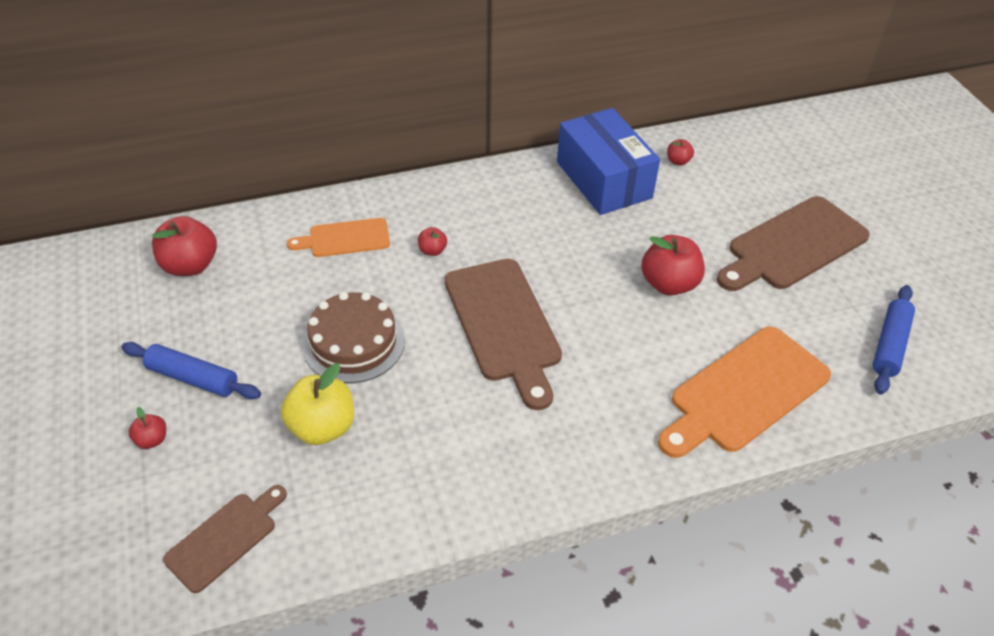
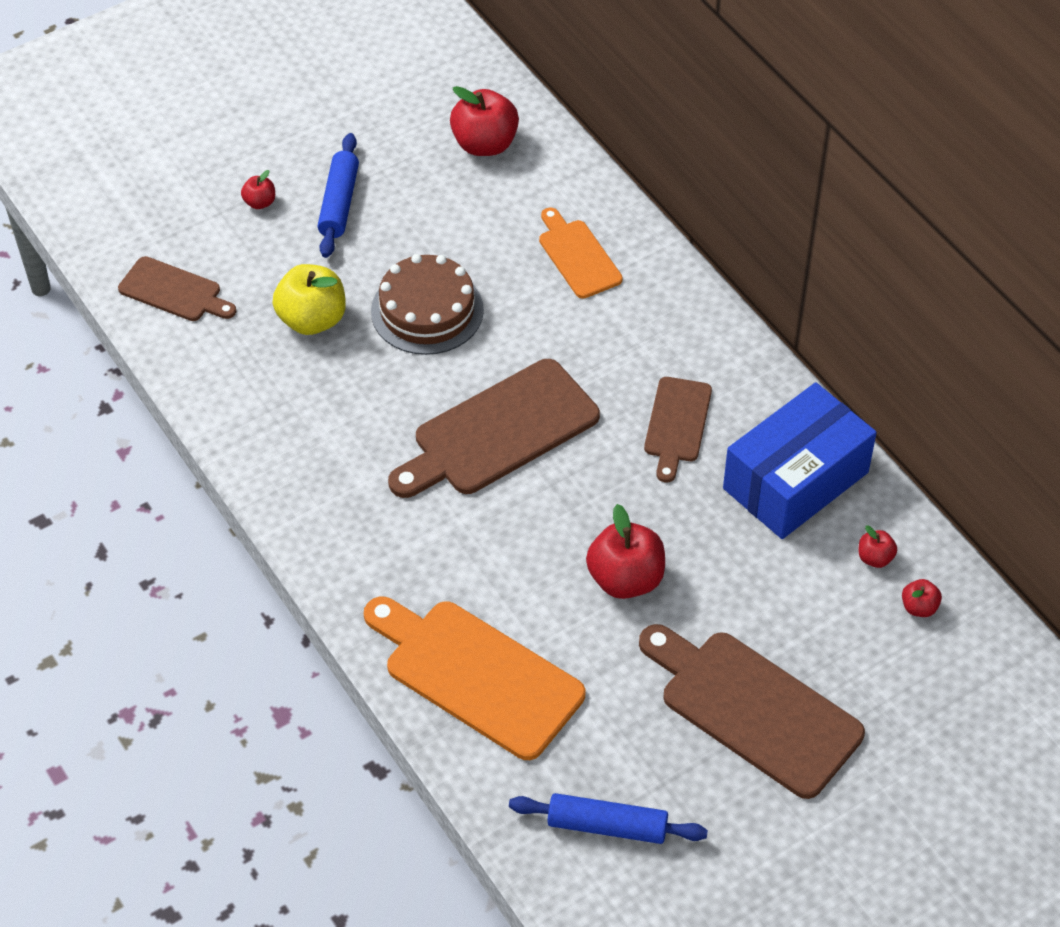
camera: 75 degrees right, 5 degrees up
red apple [418,227,447,256] -> red apple moved to [902,579,942,617]
none -> brown cutting board [644,377,712,482]

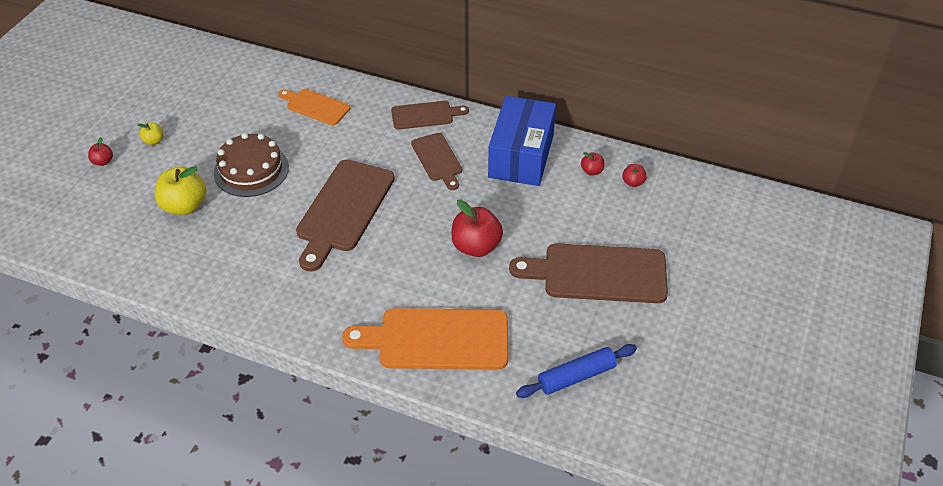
camera: 35 degrees left, 5 degrees down
brown cutting board [118,256,236,321] -> brown cutting board moved to [391,101,469,130]
blue rolling pin [318,133,359,258] -> yellow apple [137,123,163,145]
red apple [450,86,519,156] -> none

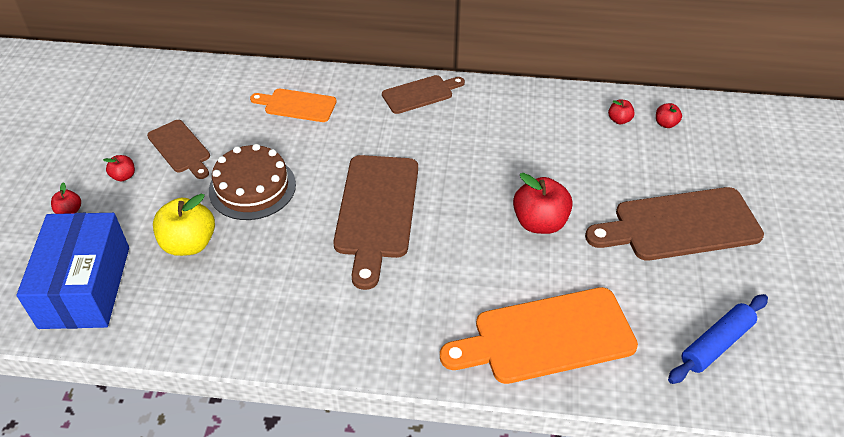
camera: 15 degrees left, 0 degrees up
yellow apple [137,123,163,145] -> red apple [103,155,135,181]
brown cutting board [411,133,462,190] -> brown cutting board moved to [147,120,210,179]
blue box [488,96,556,186] -> blue box moved to [16,213,129,329]

